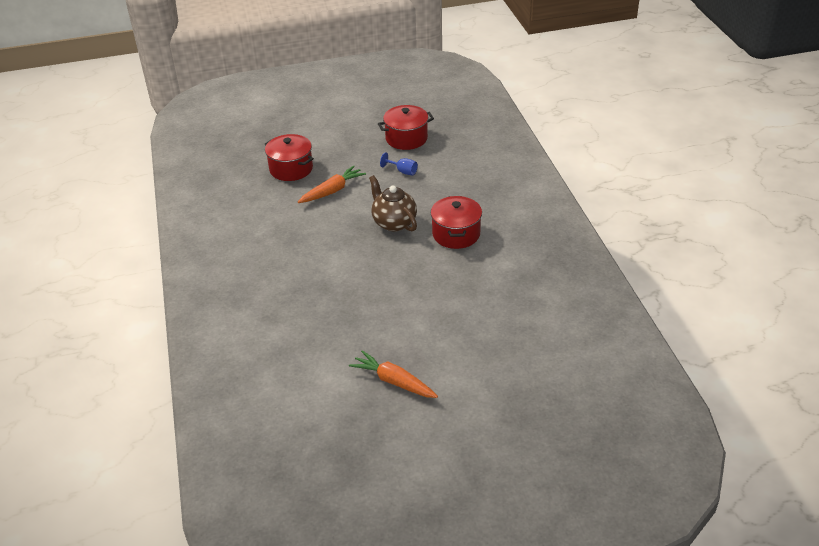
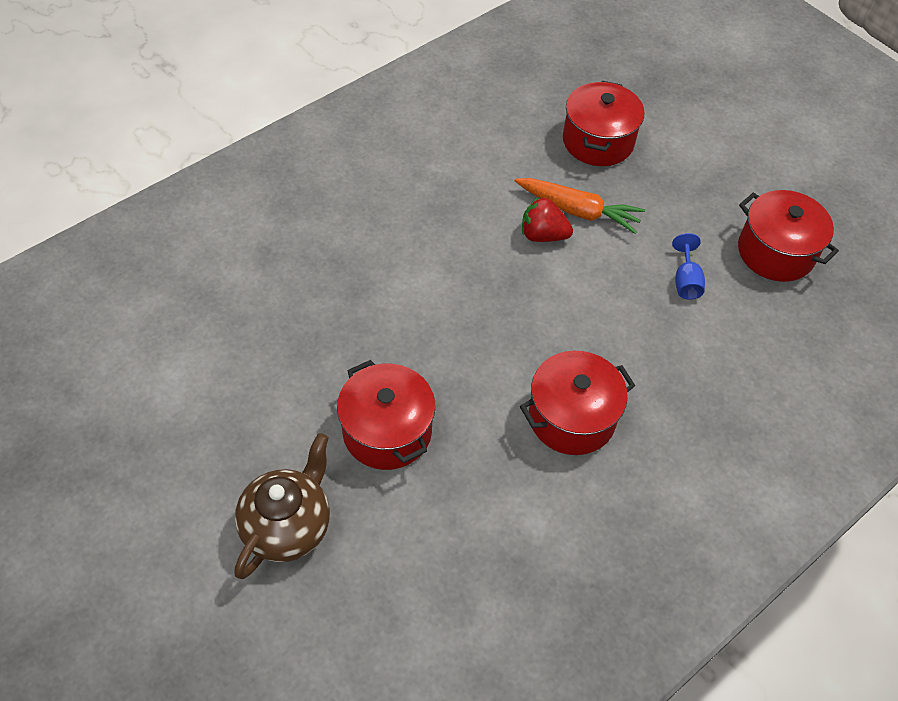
camera: 60 degrees right, 15 degrees up
orange carrot [349,350,438,398] -> none
brown teapot [369,175,417,232] -> brown teapot moved to [234,433,330,579]
none -> red pot [337,360,436,470]
none -> red strawberry [522,197,573,242]

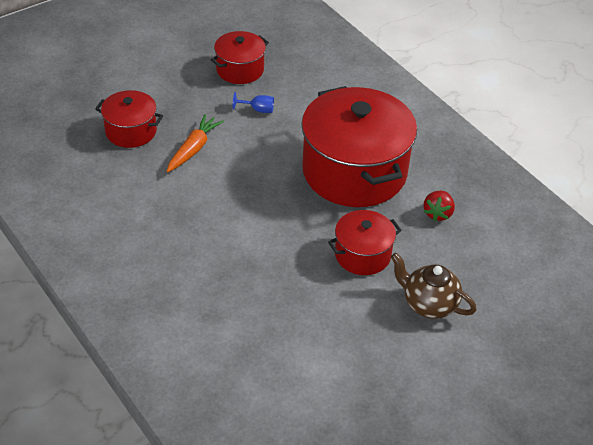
camera: 85 degrees left, 10 degrees down
red pot [520,351,635,455] -> red pot [301,86,417,207], size x2.00
red strawberry [522,197,573,242] -> red strawberry moved to [424,191,455,221]

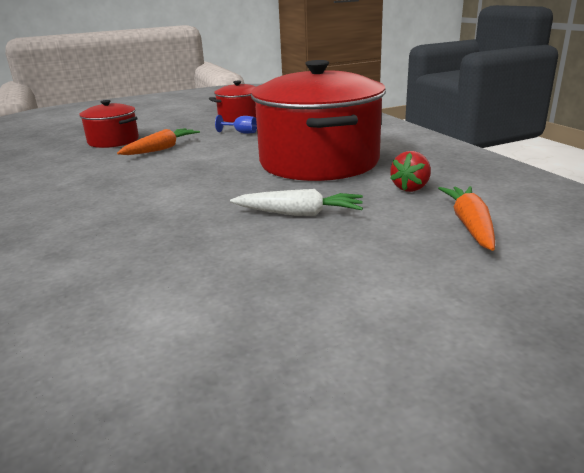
camera: 15 degrees right, 20 degrees down
red pot [328,210,402,275] -> white carrot [230,189,363,216]
brown teapot [391,253,477,319] -> none
none -> orange carrot [438,186,495,251]

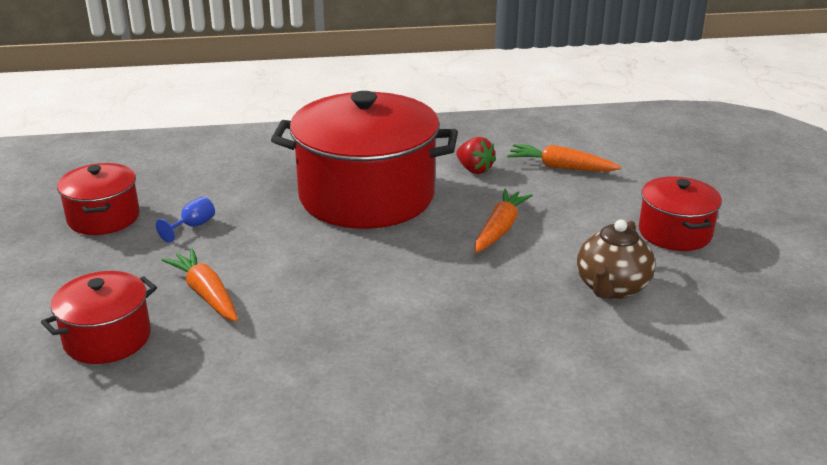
camera: 75 degrees left, 5 degrees up
white carrot [230,189,363,216] -> orange carrot [475,189,533,253]
none -> brown teapot [577,220,655,299]
none -> red pot [639,176,722,251]

